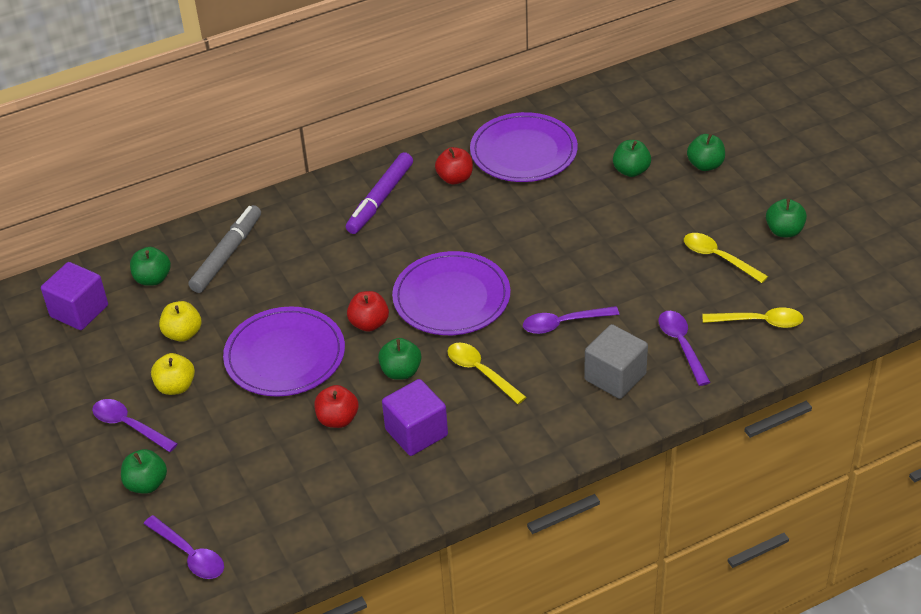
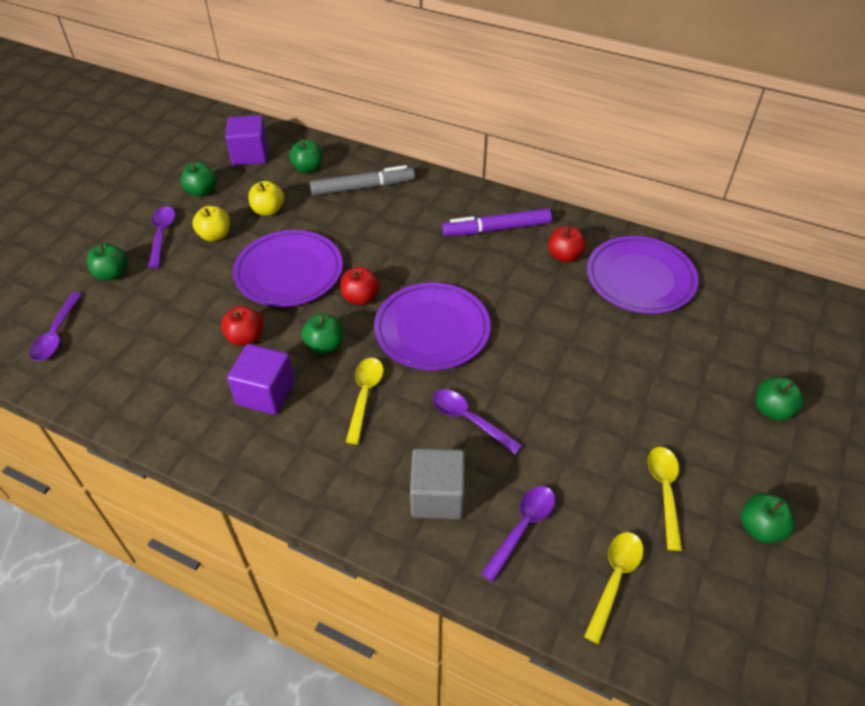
camera: 50 degrees right, 5 degrees up
green apple [613,140,651,177] -> green apple moved to [181,162,216,197]
yellow spoon [703,307,804,328] -> yellow spoon turned 120 degrees counterclockwise [584,532,644,644]

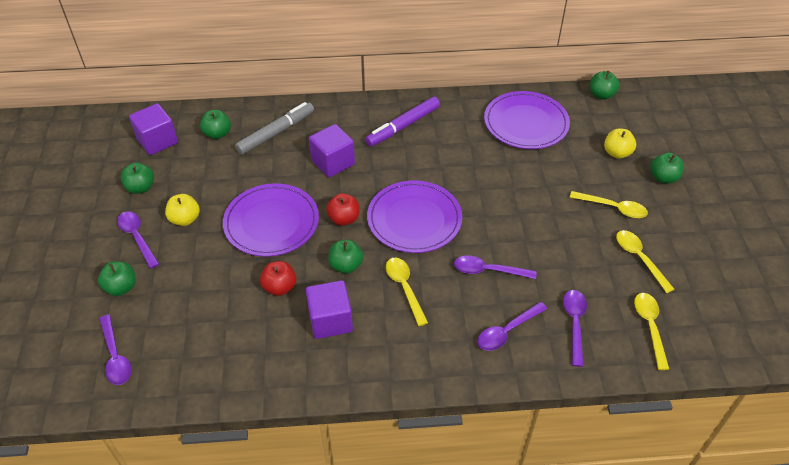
camera: 30 degrees left, 0 degrees up
yellow apple [248,181,284,216] -> yellow apple moved to [604,129,636,159]
grey cube [410,448,465,519] -> purple spoon [477,302,547,351]
red apple [548,226,586,263] -> none
green apple [741,493,795,543] -> green apple moved to [590,71,620,100]
none -> purple cube [309,124,355,177]
none -> yellow spoon [570,191,648,218]

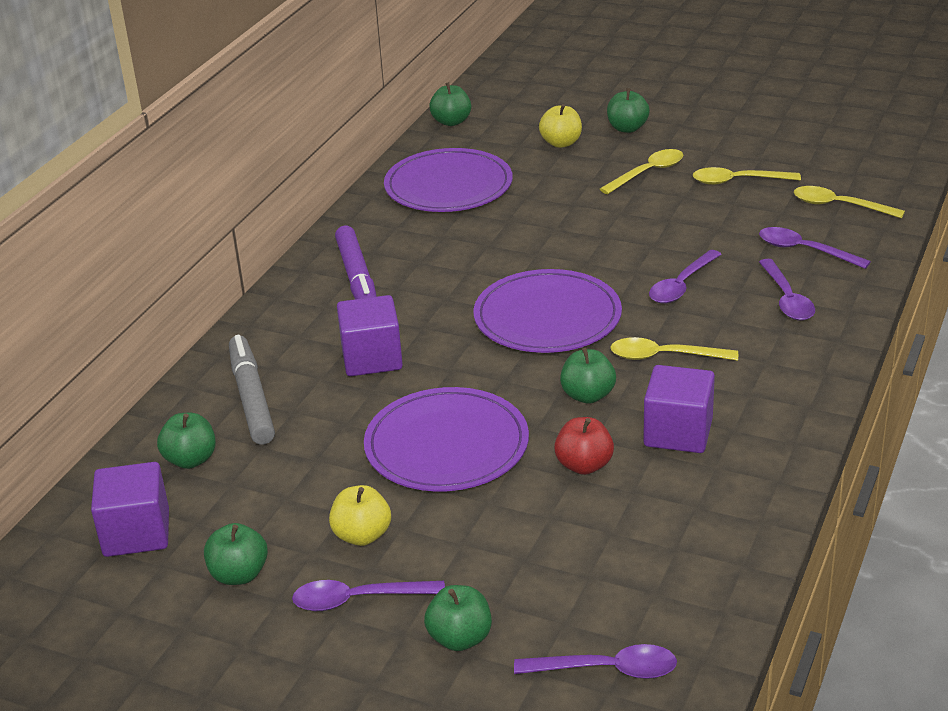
camera: 60 degrees left, 15 degrees down
red apple [326,193,359,226] -> none

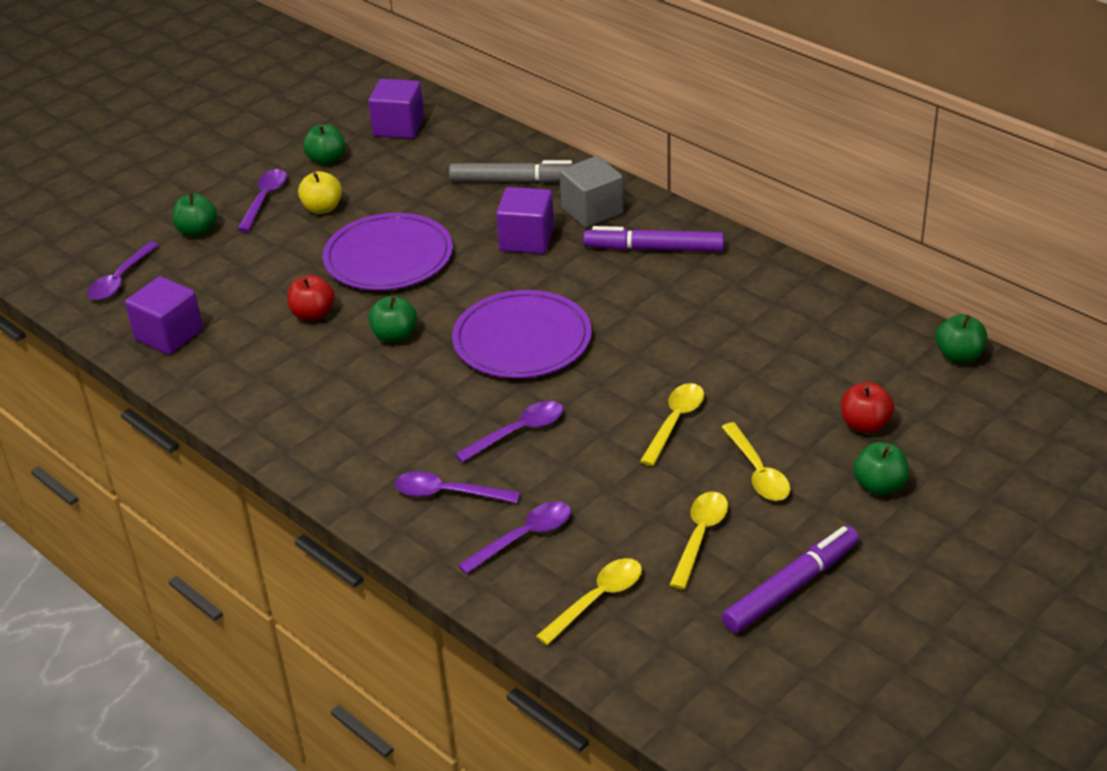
camera: 110 degrees right, 5 degrees up
green apple [157,413,216,469] -> none
purple plate [384,148,513,212] -> none
yellow apple [539,104,582,148] -> red apple [841,382,894,433]
yellow spoon [610,337,738,361] -> yellow spoon moved to [640,383,704,466]
purple cube [643,365,715,453] -> purple cube moved to [125,276,203,355]
purple spoon [649,250,722,304] -> purple spoon turned 90 degrees clockwise [455,401,563,463]
none -> grey cube [560,156,624,228]
none -> purple marker [722,526,859,633]

